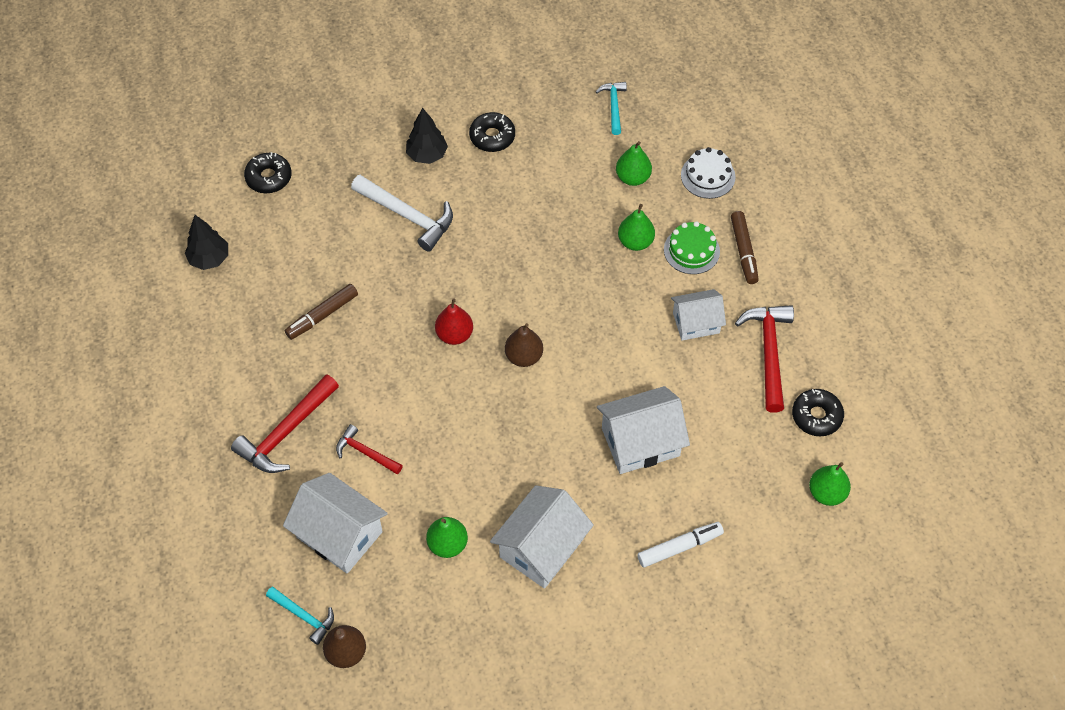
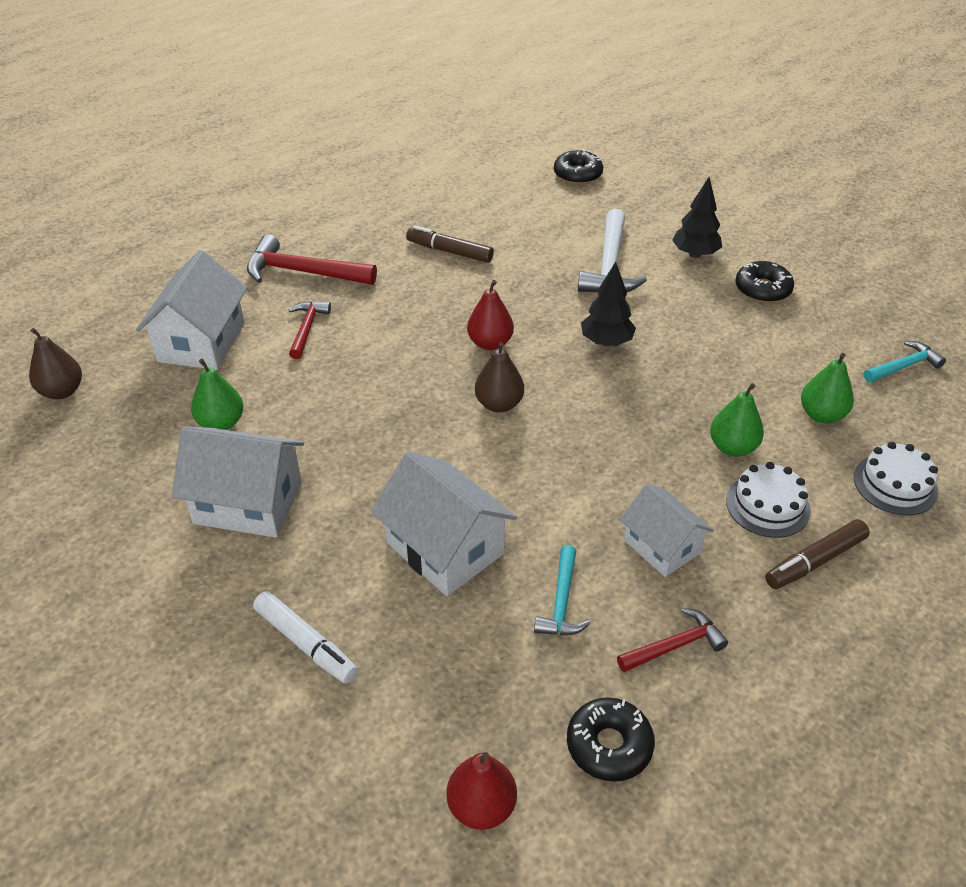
camera: 65 degrees right, 15 degrees down
black tree [185,215,228,270] -> black tree moved to [581,262,636,347]
turquoise hammer [266,587,334,645] -> turquoise hammer moved to [534,545,591,635]
green cake [664,221,720,274] -> white cake [726,462,811,538]
red hammer [735,305,794,413] -> red hammer [617,608,728,672], size x0.59
green pear [809,462,851,506] -> red pear [447,752,517,830]

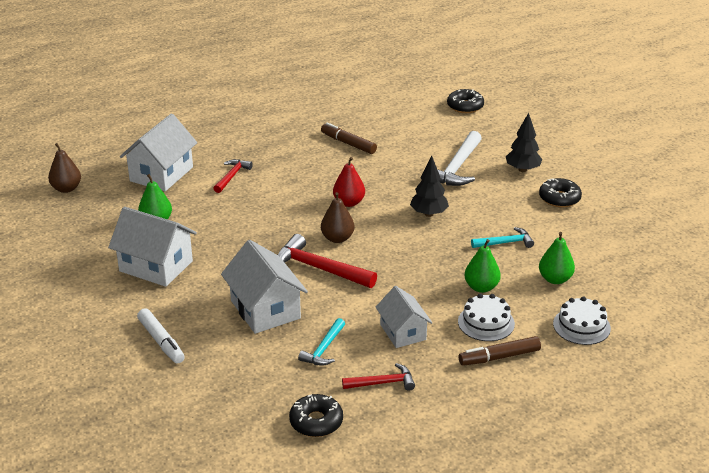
camera: 15 degrees right, 10 degrees down
red hammer [247,234,377,285] -> red hammer moved to [278,234,377,288]
red pear [447,752,517,830] -> none
turquoise hammer [864,341,946,383] -> turquoise hammer moved to [471,227,534,248]

